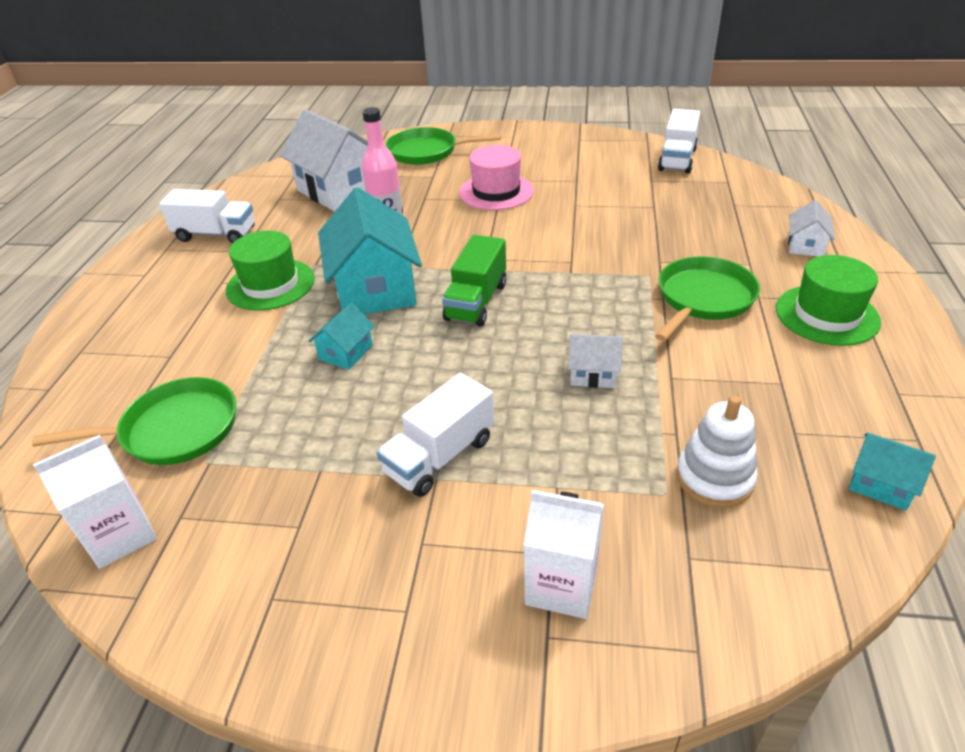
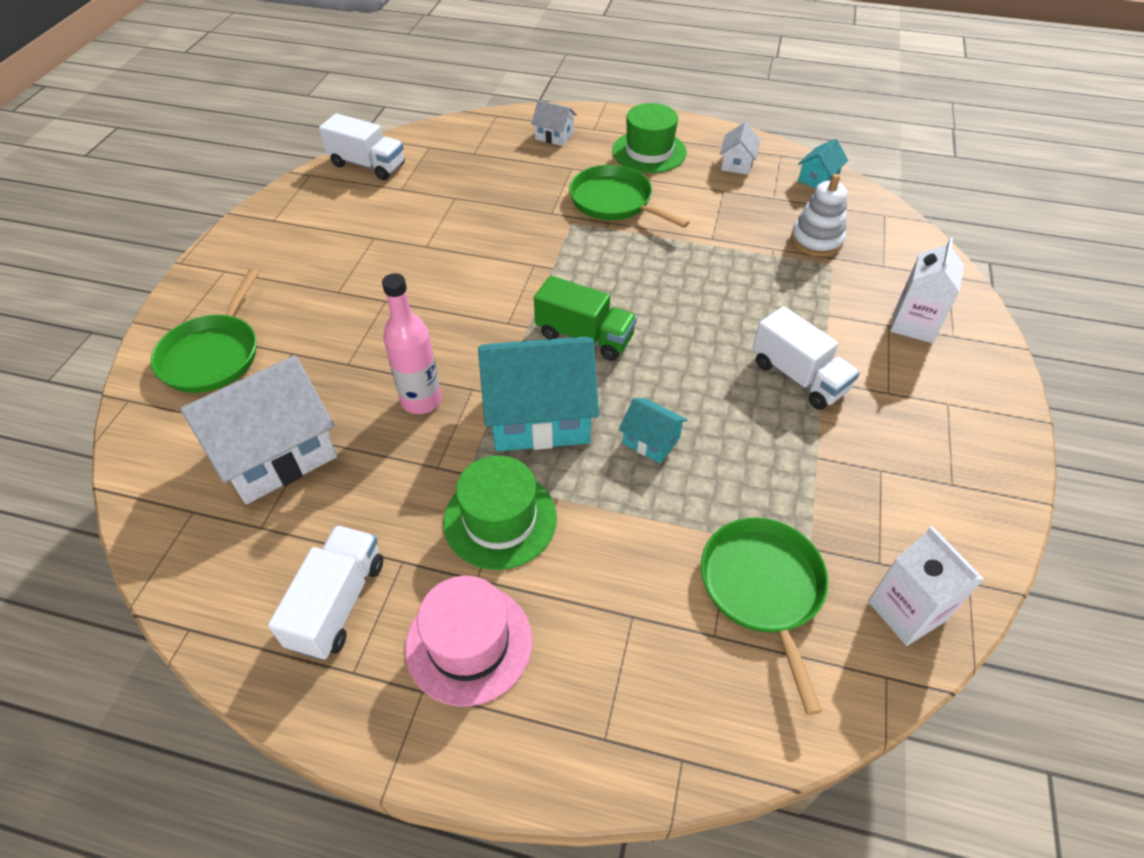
camera: 85 degrees left, 10 degrees up
pink hat [459,145,534,210] -> pink hat moved to [405,576,532,706]
white house [568,334,623,388] -> white house moved to [720,122,760,175]

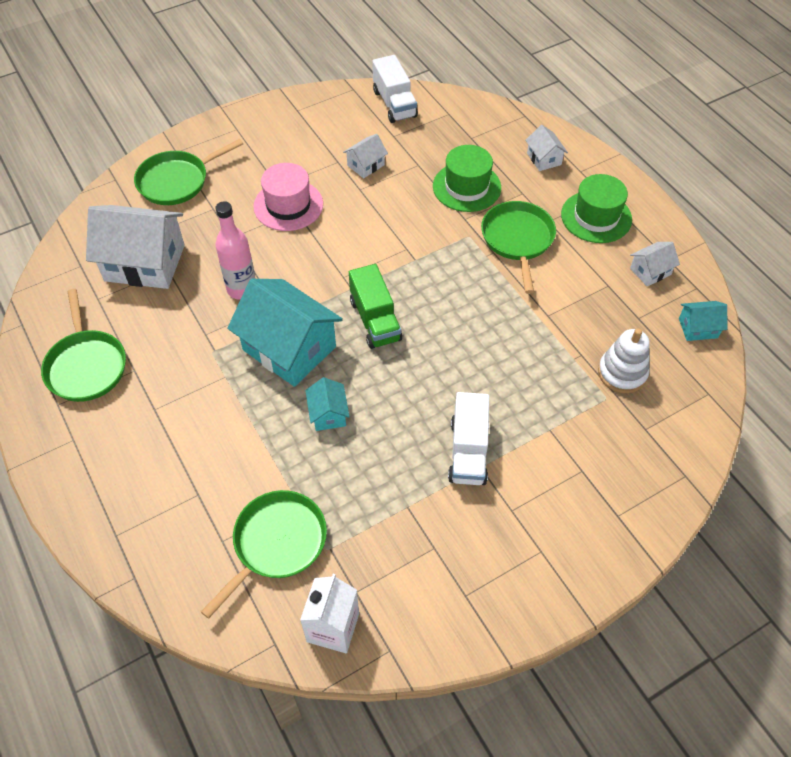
camera: 45 degrees right, 5 degrees up
white truck [268,525,383,660] -> green pan [41,289,126,402]
pink hat [405,576,532,706] -> pink hat moved to [253,163,323,231]
green hat [443,455,557,570] -> green hat moved to [433,145,501,212]
white carton [890,237,964,343] -> none
none -> white house [343,134,388,178]

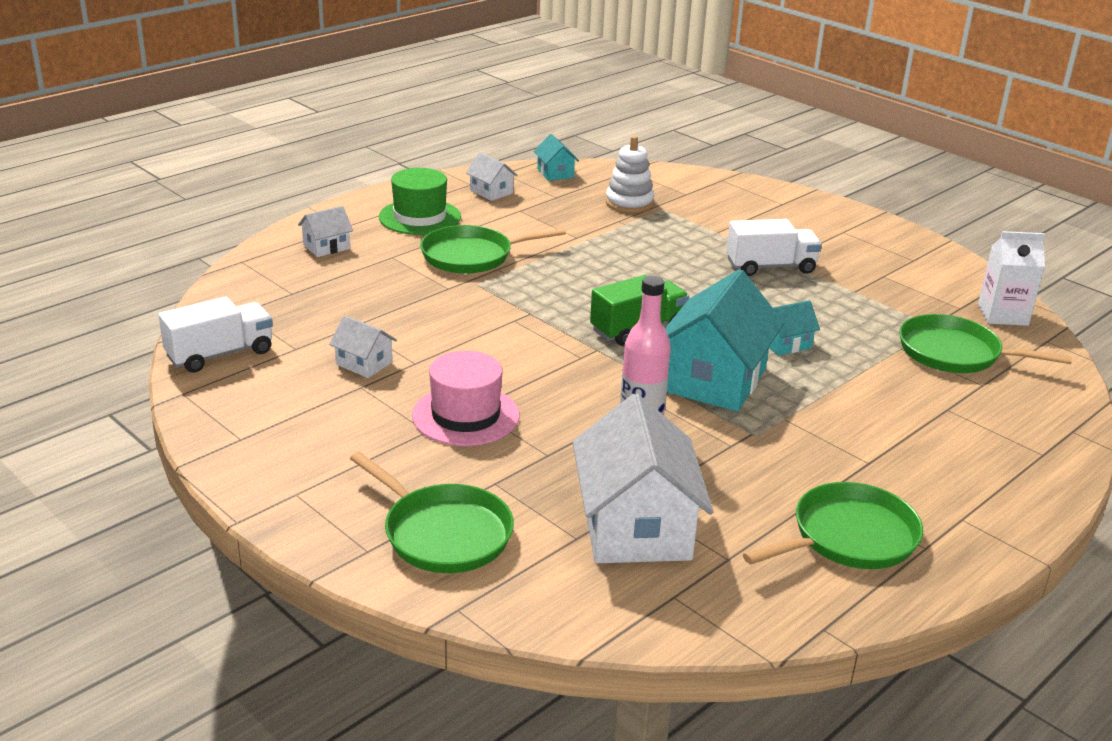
camera: 105 degrees left, 25 degrees down
green hat [433,145,501,212] -> none

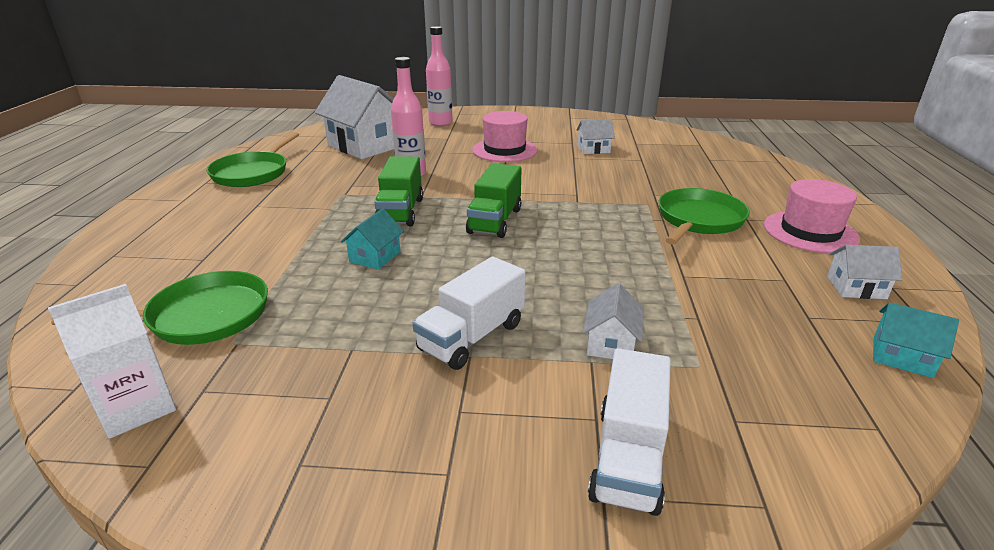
camera: 140 degrees right, 0 degrees up
white truck [158,297,273,373] -> white truck moved to [588,348,671,516]
white house [298,206,353,257] -> white house moved to [583,283,644,359]
green pan [350,452,514,573] -> pink bottle [426,26,453,126]
green hat [379,168,461,235] -> pink hat [764,179,860,253]
white stacking toy [606,136,655,213] -> none
turquoise house [665,269,784,412] -> green truck [374,156,423,226]

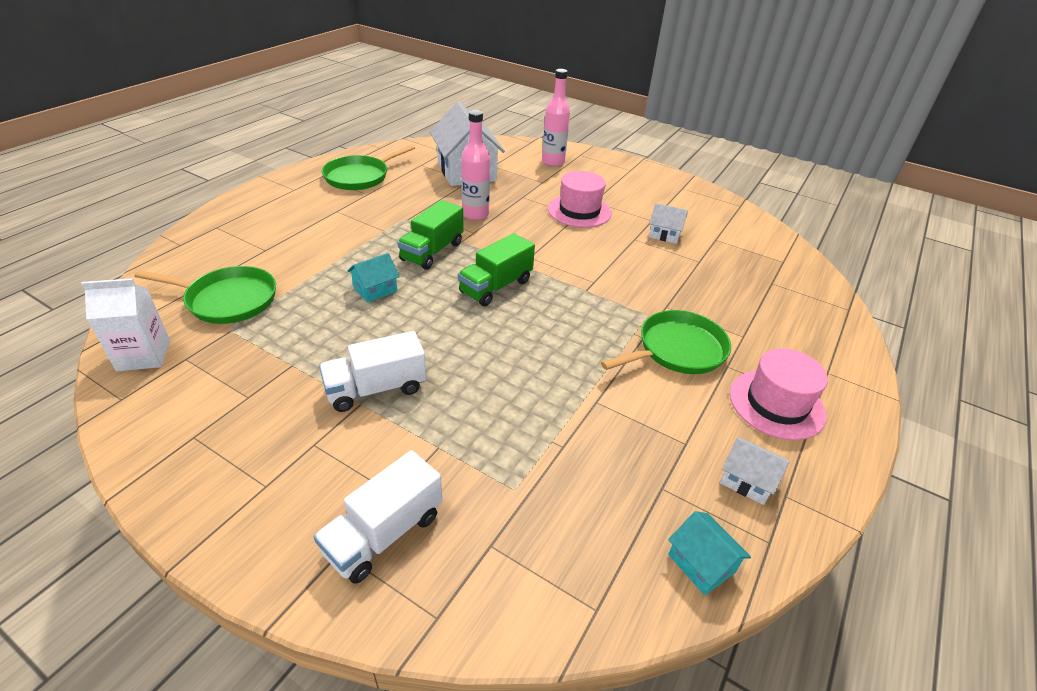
camera: 25 degrees right, 10 degrees up
white house [583,283,644,359] -> none

